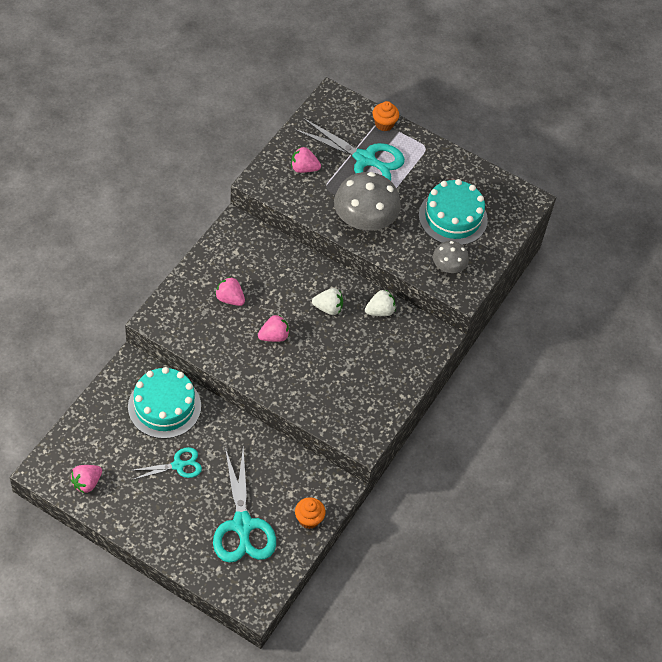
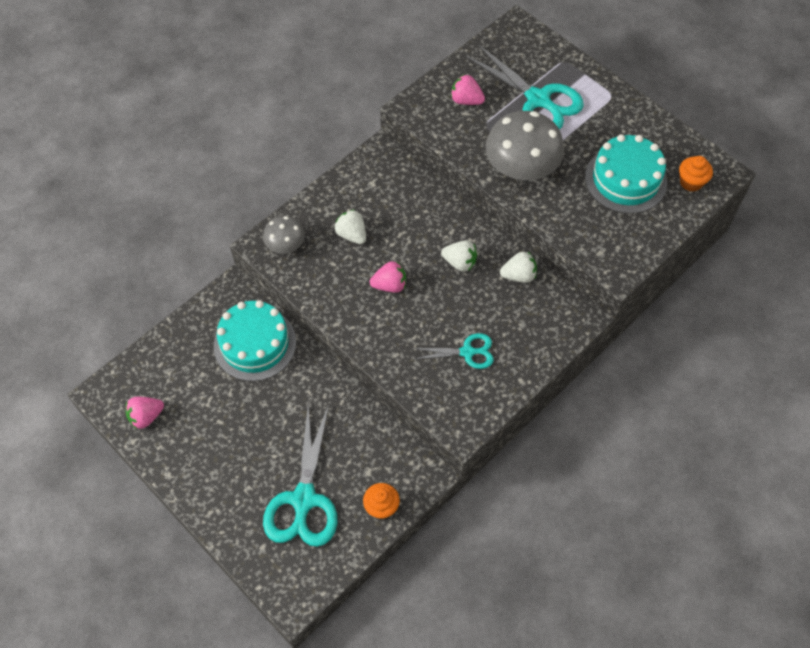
camera: 20 degrees right, 5 degrees up
turquoise scissors [130,447,202,480] -> turquoise scissors moved to [412,333,494,369]
pink strawberry [215,277,245,306] -> white strawberry [334,210,366,244]
orange cupcake [373,101,399,131] -> orange cupcake moved to [679,156,713,192]
grey mushroom [433,241,469,273] -> grey mushroom moved to [263,216,305,254]

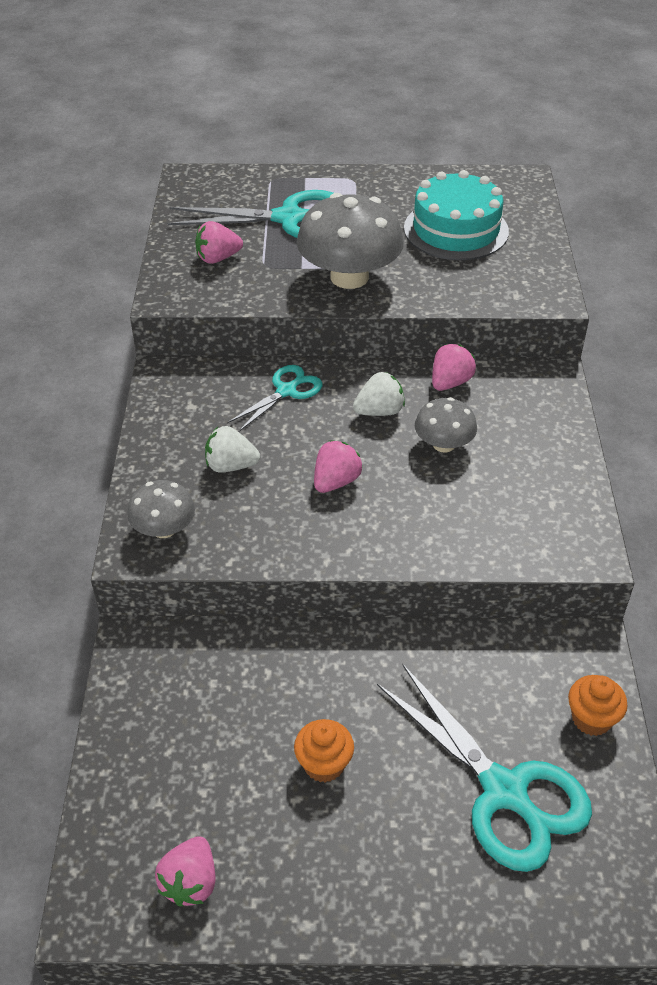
camera: 45 degrees left, 15 degrees down
turquoise cake [214,300,296,381] -> none
turquoise scissors [412,333,494,369] -> turquoise scissors moved to [227,365,322,432]
white strawberry [500,252,537,283] -> pink strawberry [432,344,476,391]
orange cupcake [679,156,713,192] -> orange cupcake moved to [294,719,354,783]
none -> grey mushroom [415,397,477,452]

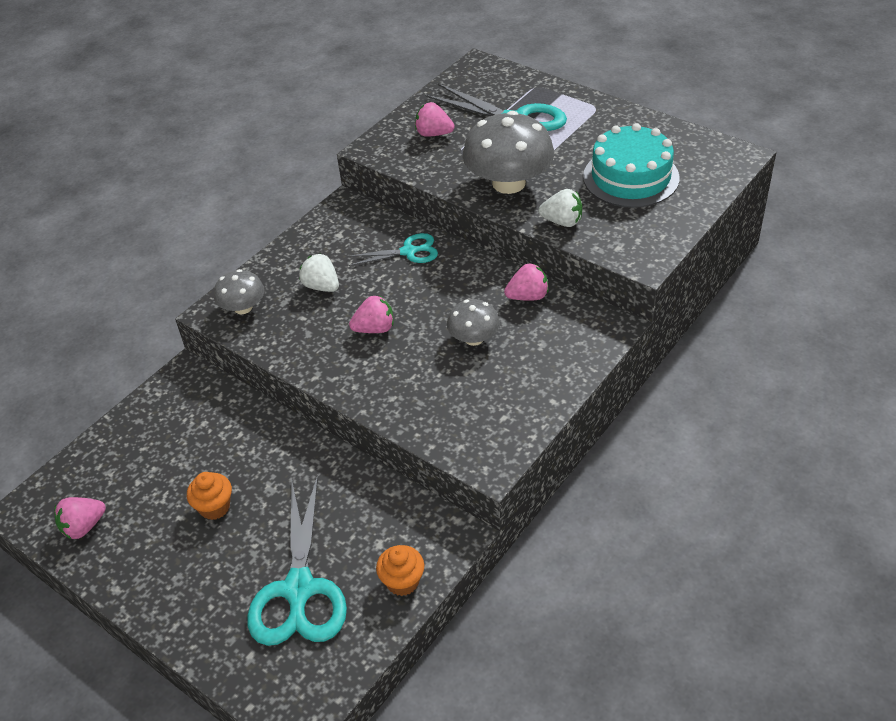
camera: 40 degrees right, 0 degrees up
white strawberry [353,372,405,416] -> white strawberry moved to [538,189,582,227]

